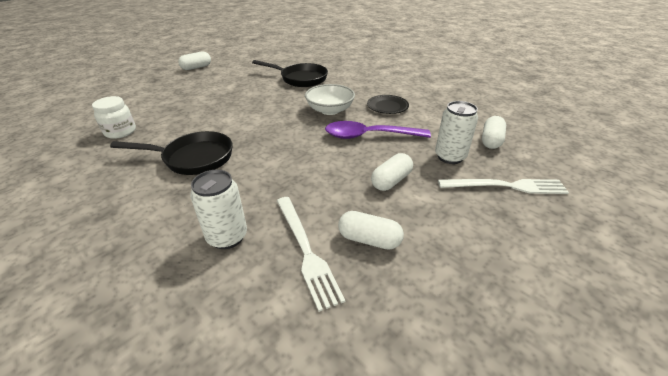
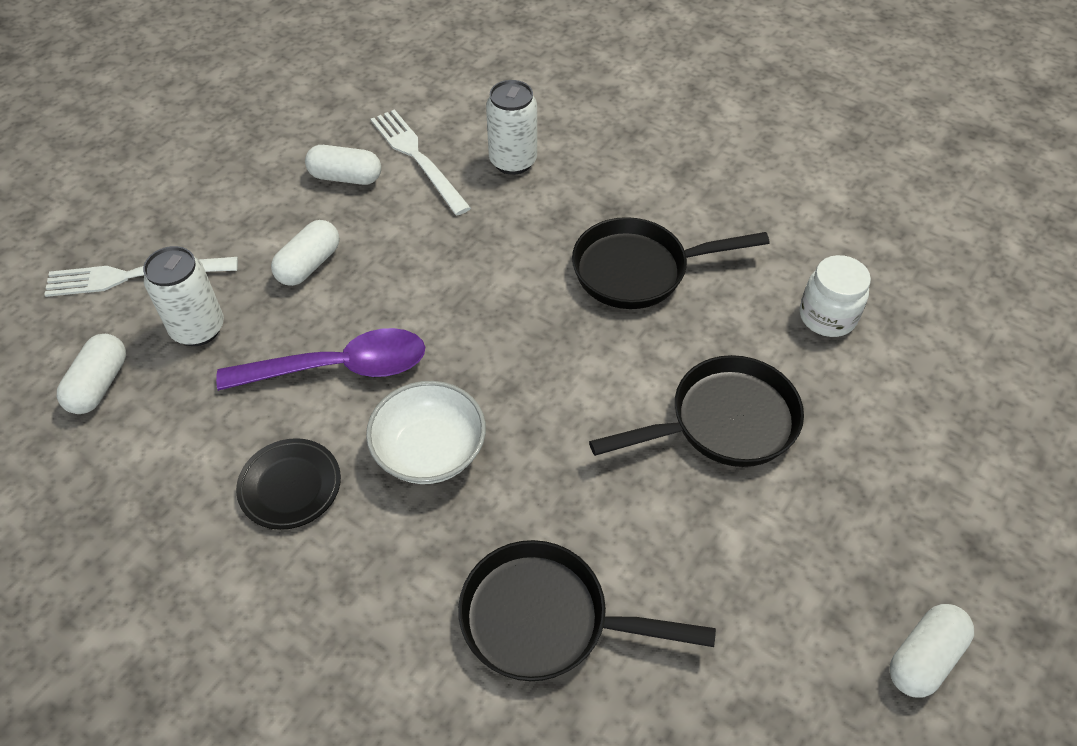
camera: 170 degrees right, 15 degrees up
none -> black pan [589,355,804,467]

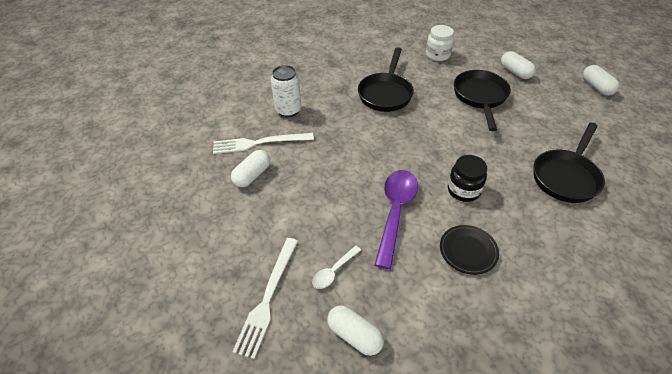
camera: 65 degrees left, 5 degrees down
white can [143,246,224,346] -> white spoon [312,246,361,289]
white capsule [271,220,340,286] -> white capsule moved to [501,51,536,79]
white bowl [366,381,486,484] -> black jar [448,155,487,202]

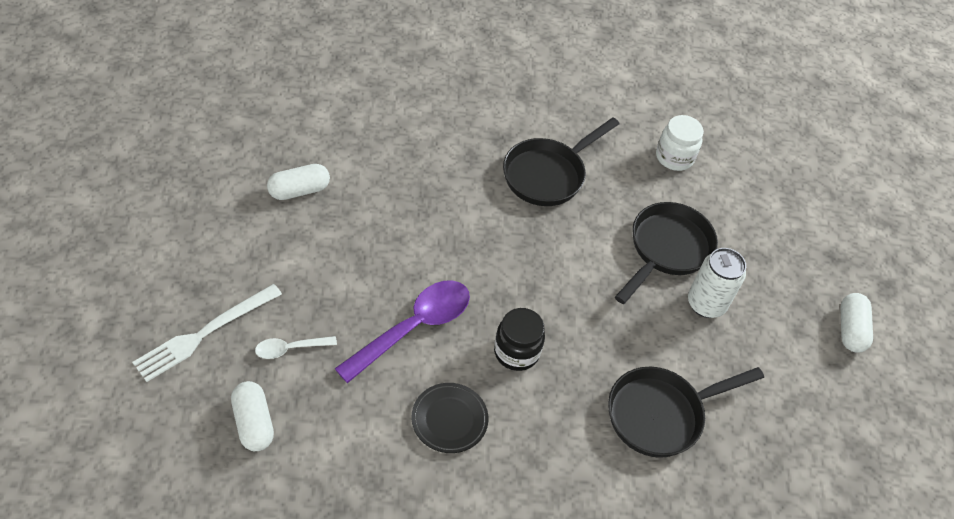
camera: 25 degrees right, 5 degrees up
white fork [213,133,314,154] -> none
white can [271,65,301,117] -> white can moved to [688,248,746,318]
white capsule [501,51,536,79] -> none

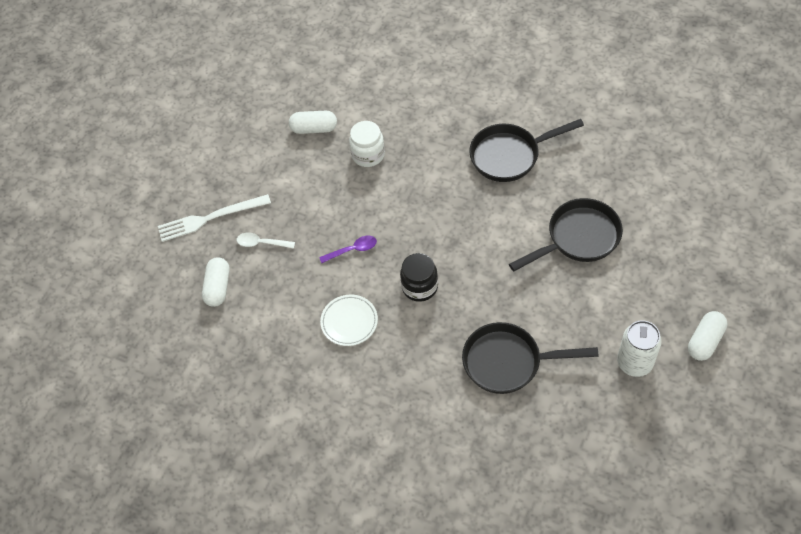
camera: 35 degrees right, 5 degrees up
purple spoon [334,280,470,383] -> purple spoon [319,236,377,263], size x0.49
black plate [411,383,488,453] -> white plate [320,295,378,346]
white jar [656,115,704,171] -> white jar moved to [349,121,385,167]
white can [688,248,746,318] -> white can moved to [617,320,662,377]

